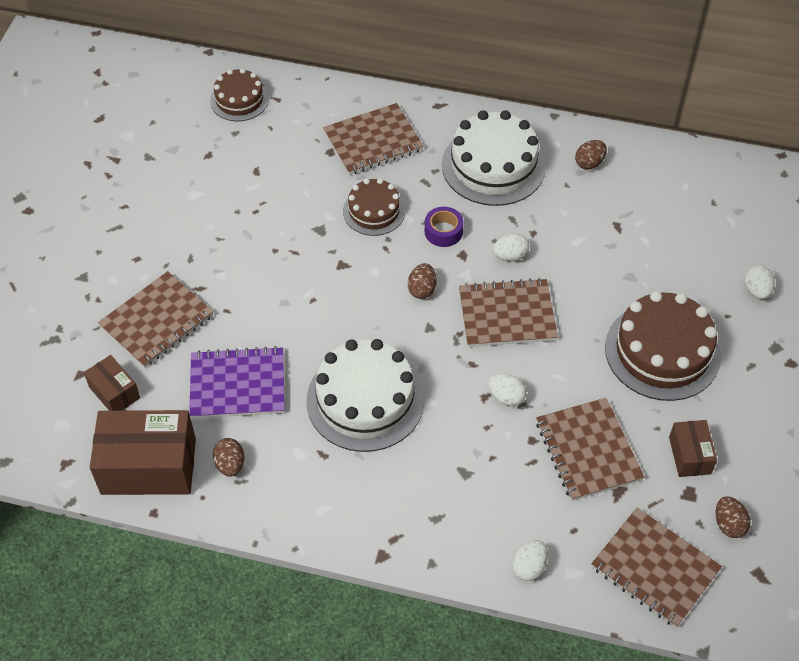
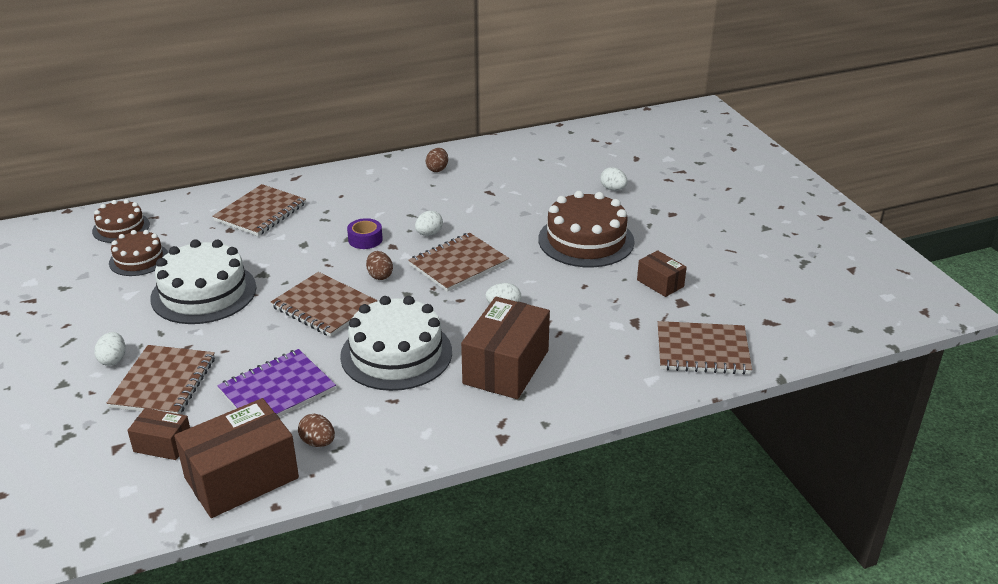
camera: 35 degrees left, 20 degrees down
brown cake [343,178,405,236] -> brown cake moved to [109,230,168,276]
white cake [442,110,546,206] -> white cake moved to [150,239,256,324]
white egg [512,540,548,581] -> white egg moved to [94,332,125,366]
brown notebook [536,398,644,501] -> brown notebook moved to [271,272,378,337]
brown egg [716,496,750,538] -> none
none -> brown box [461,297,550,399]

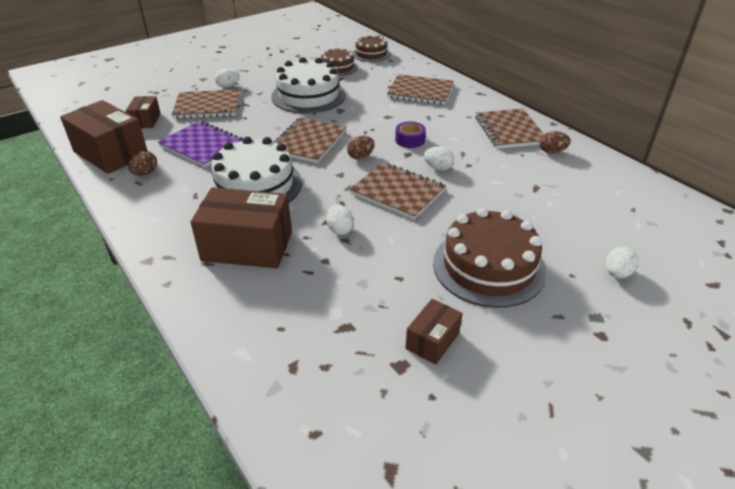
camera: 75 degrees right, 5 degrees up
brown notebook [658,321,752,375] -> brown notebook moved to [475,109,544,149]

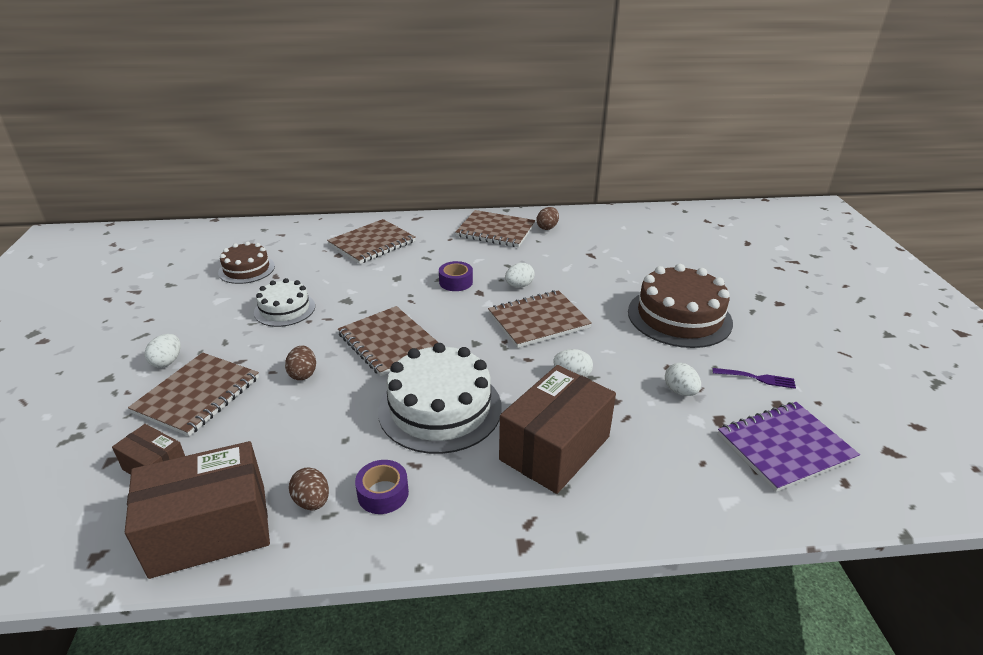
camera: 60 degrees left, 5 degrees down
purple notebook [158,121,243,167] -> purple notebook moved to [718,402,860,492]
white cake [271,57,346,114] -> white cake [254,278,315,327], size x0.59
brown egg [347,136,375,160] -> brown egg moved to [285,346,316,380]
brown cake [352,34,390,62] -> none
brown box [406,299,463,365] -> purple fork [713,368,796,389]
white egg [606,247,638,278] -> white egg moved to [665,363,701,396]
none -> purple tape [355,460,409,514]

